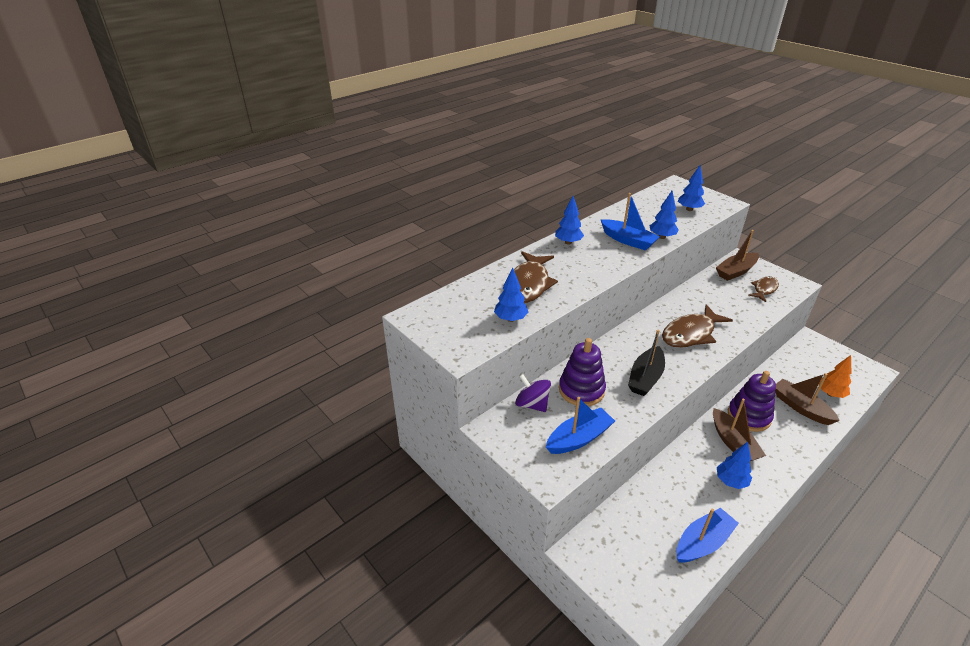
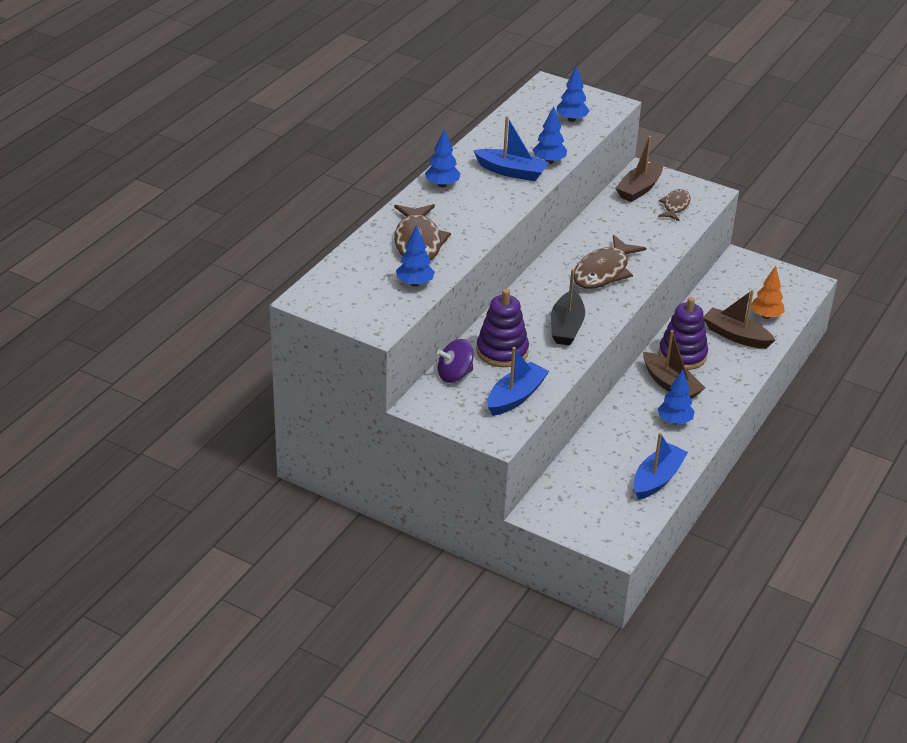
camera: 20 degrees left, 0 degrees up
purple spinning top [515,374,551,412] -> purple spinning top turned 45 degrees counterclockwise [437,339,474,383]

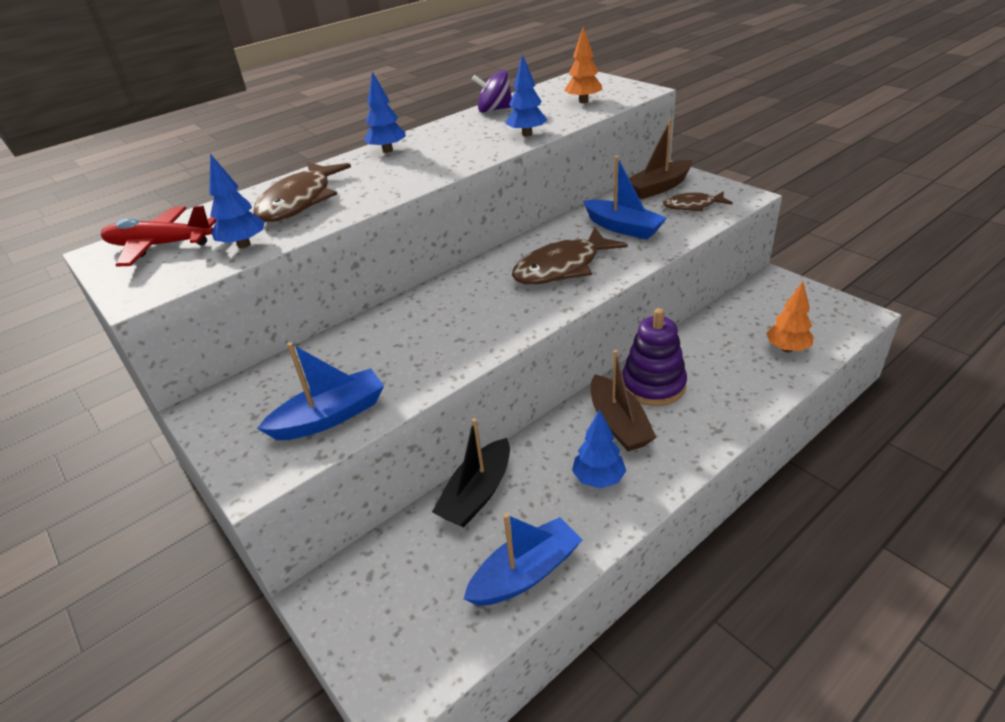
camera: 25 degrees right, 0 degrees up
purple spinning top [437,339,474,383] -> purple spinning top moved to [472,70,512,113]
blue boat [473,116,549,181] -> blue boat moved to [583,156,667,240]
purple stacking toy [476,289,529,367] -> none
black boat [551,269,585,345] -> black boat moved to [432,418,510,527]
blue tree [557,66,589,122] -> orange tree [564,27,603,103]
brown fish [658,189,691,221] -> brown fish turned 135 degrees counterclockwise [663,191,733,212]
brown boat [703,290,775,349] -> none
none -> red plane [101,205,217,267]

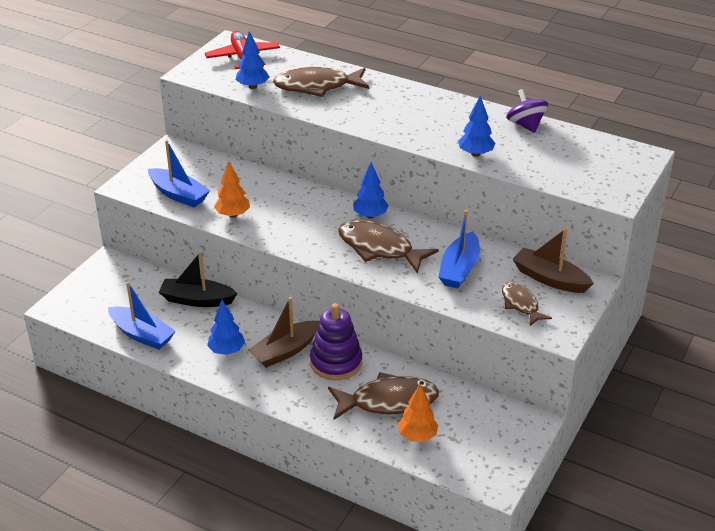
camera: 65 degrees right, 0 degrees up
blue tree [364,71,406,153] -> blue tree moved to [353,162,389,219]
orange tree [564,27,603,103] -> orange tree moved to [214,161,250,218]
none -> brown fish [328,372,439,420]

